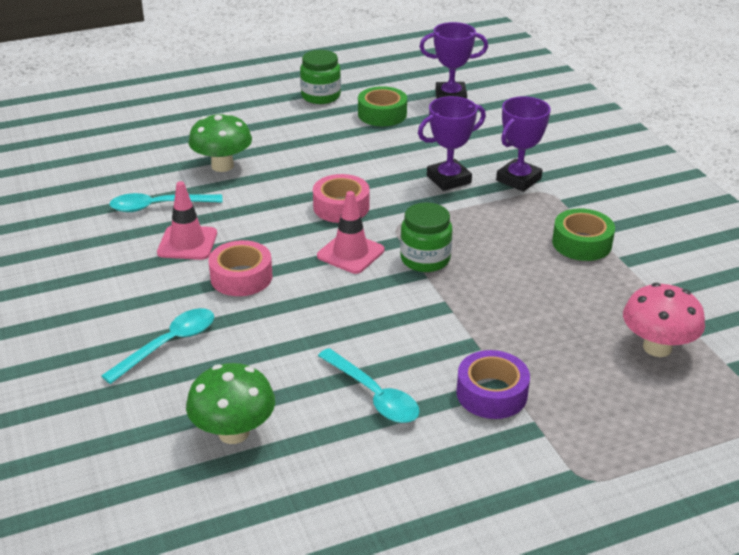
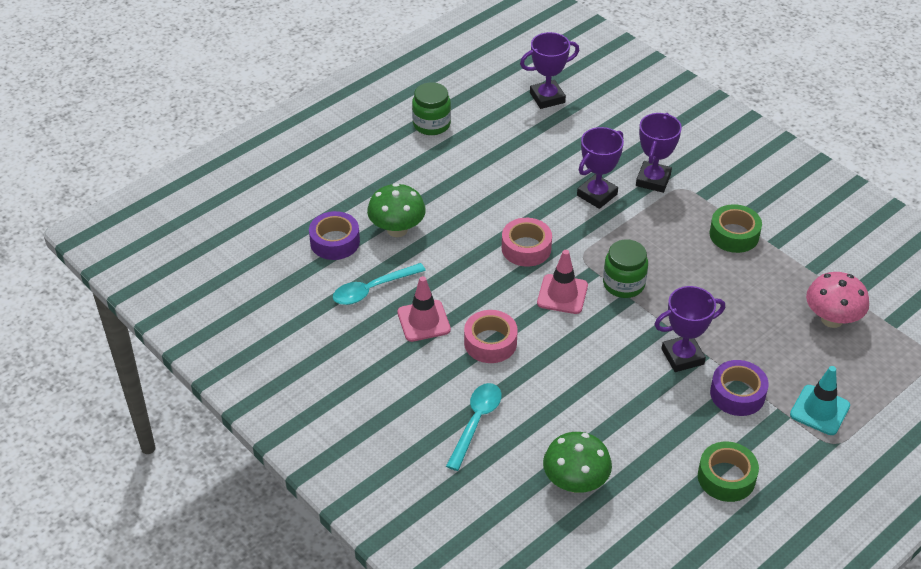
camera: 20 degrees left, 10 degrees up
turquoise spoon [318,348,420,423] -> none
green tape [358,86,407,126] -> green tape moved to [698,442,759,502]
none -> purple tape [309,211,360,260]
none -> purple trophy [654,286,725,372]
none -> turquoise traffic cone [790,366,850,435]

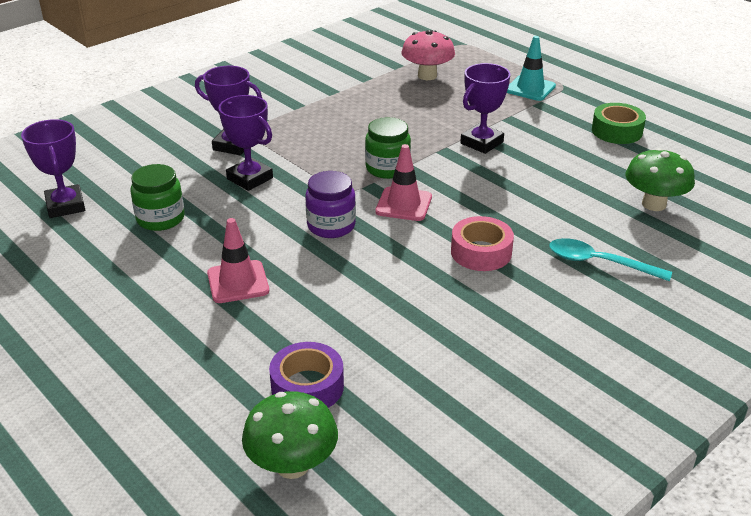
camera: 90 degrees left, 10 degrees down
turquoise spoon [333,263,426,305] -> none
green mushroom [367,183,426,237] -> green mushroom moved to [242,391,338,479]
pink traffic cone [397,276,451,342] -> pink traffic cone moved to [207,218,269,303]
green jar [412,82,451,135] -> green jar moved to [131,164,185,231]
pink tape [502,218,552,267] -> purple jar [305,171,356,238]
purple trophy [654,286,725,372] -> purple trophy turned 60 degrees clockwise [460,63,510,154]
green tape [710,204,762,253] -> none
purple tape [710,360,769,416] -> none

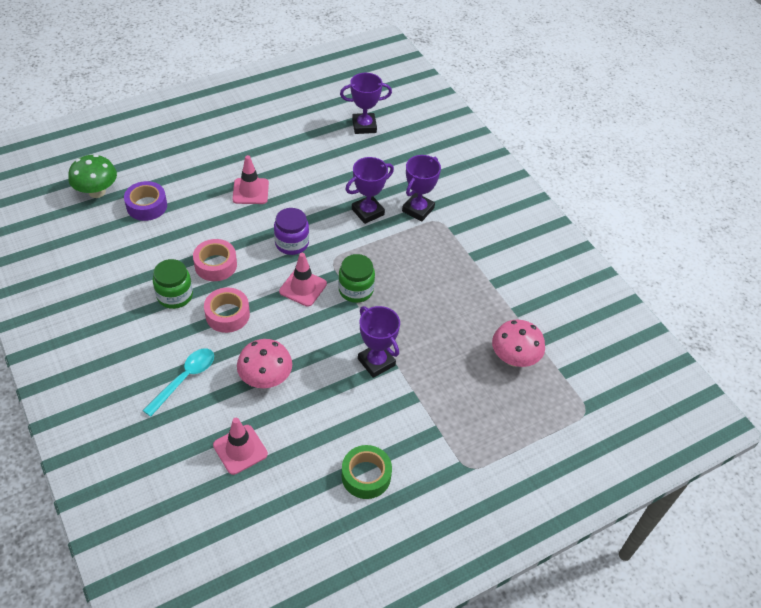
camera: 100 degrees right, 15 degrees up
green jar [131,164,185,231] -> green jar moved to [153,259,193,309]
turquoise traffic cone [507,36,556,101] -> none
green mushroom [626,148,695,211] -> pink traffic cone [213,418,268,475]
none -> pink tape [193,239,237,281]
none -> pink mushroom [237,339,292,388]

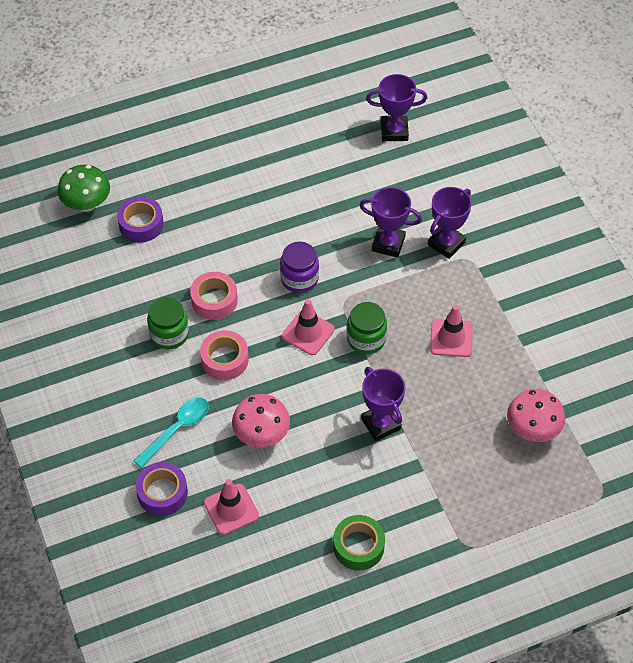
camera: 10 degrees right, 5 degrees up
pink traffic cone [233,155,269,204] -> pink traffic cone moved to [430,305,473,357]
purple trophy [345,157,394,224] -> purple trophy turned 45 degrees clockwise [360,187,422,258]
none -> purple tape [136,462,188,516]

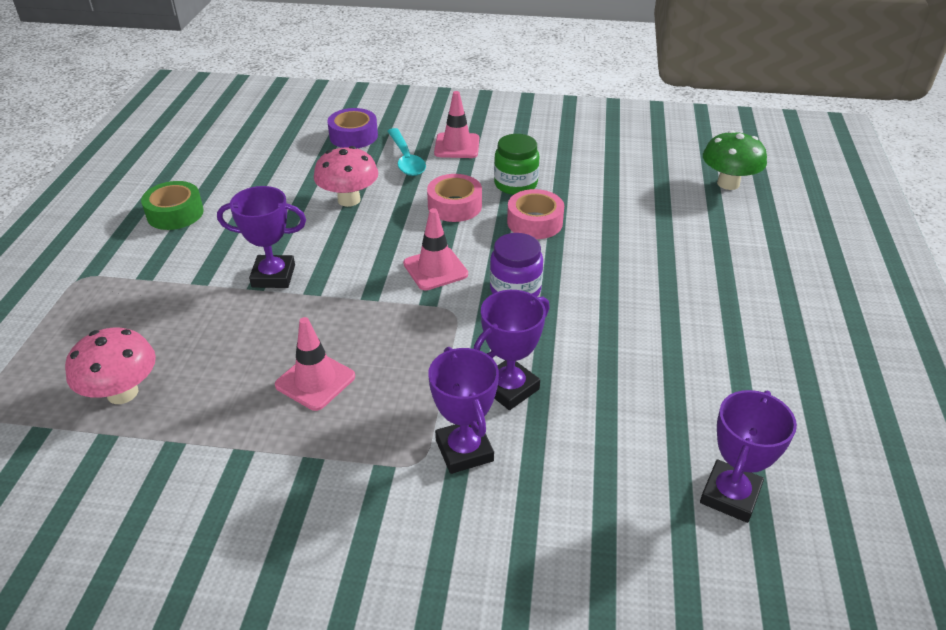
camera: 120 degrees right, 15 degrees down
purple tape [117,197,164,243] -> none
pink traffic cone [204,479,259,535] -> pink traffic cone moved to [434,91,479,158]
green jar [347,302,387,354] -> none

